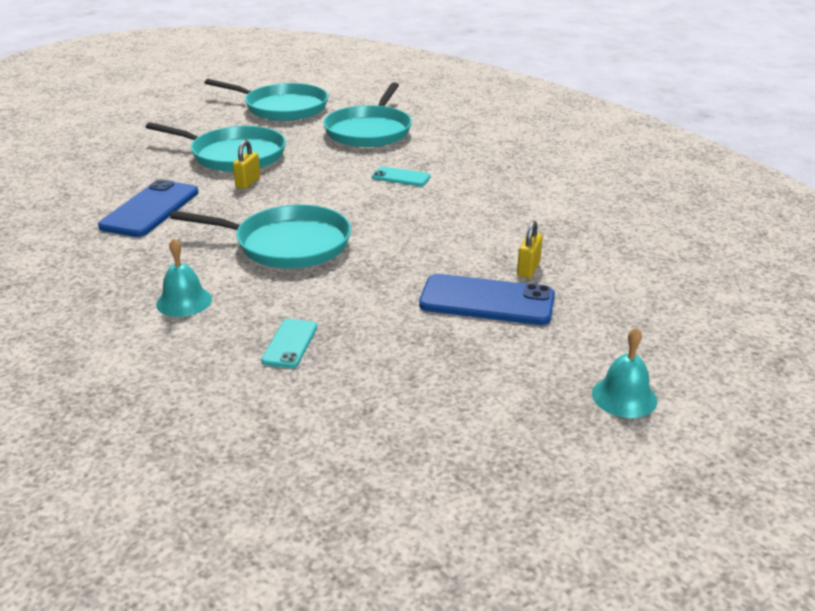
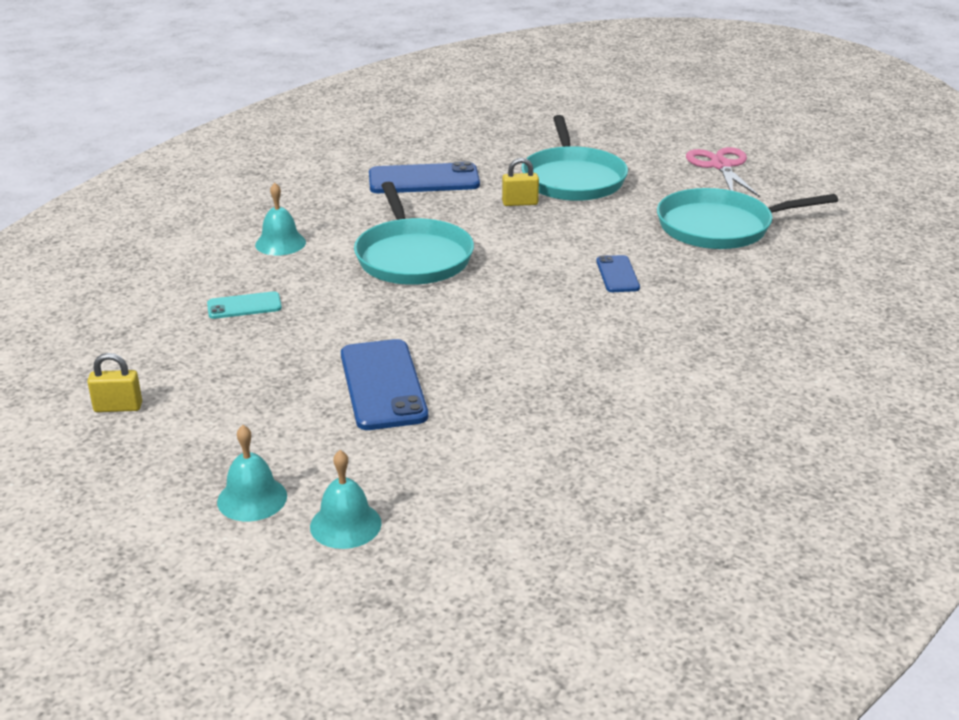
camera: 65 degrees right, 0 degrees up
turquoise pan [205,79,328,121] -> pink scissors [686,147,760,197]
turquoise phone [372,166,430,186] -> blue phone [596,255,640,292]
yellow padlock [517,220,543,278] -> yellow padlock moved to [87,353,142,412]
none -> turquoise bell [310,450,382,549]

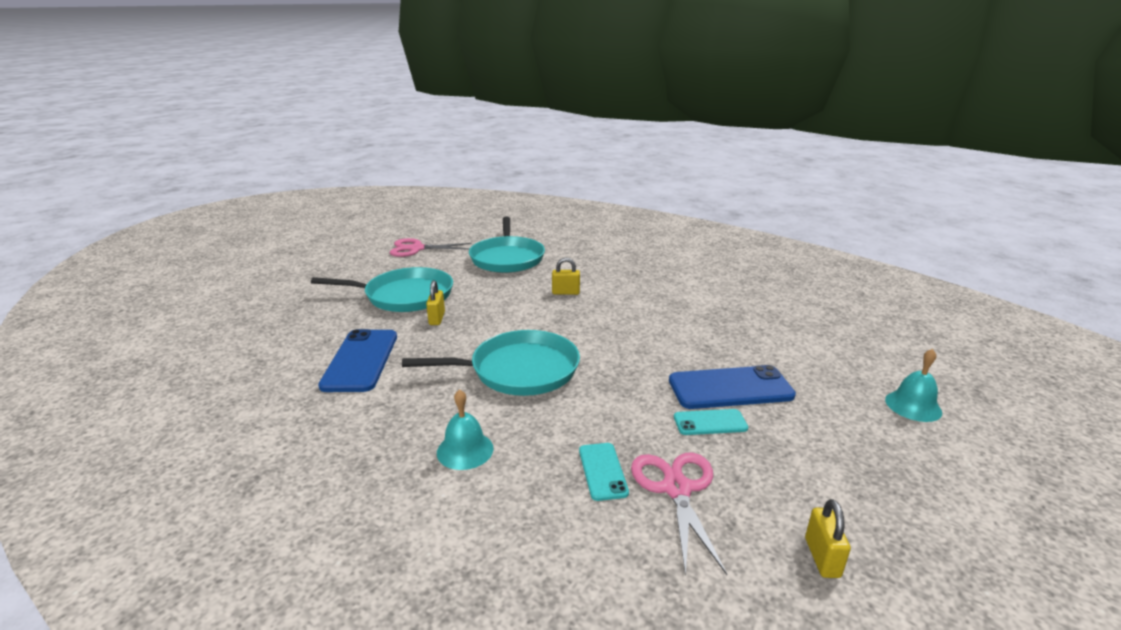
camera: 85 degrees left, 5 degrees down
turquoise bell [217,425,287,521] -> none
blue phone [596,255,640,292] -> yellow padlock [552,258,580,295]
none -> pink scissors [631,453,727,576]
none -> turquoise phone [674,409,748,435]

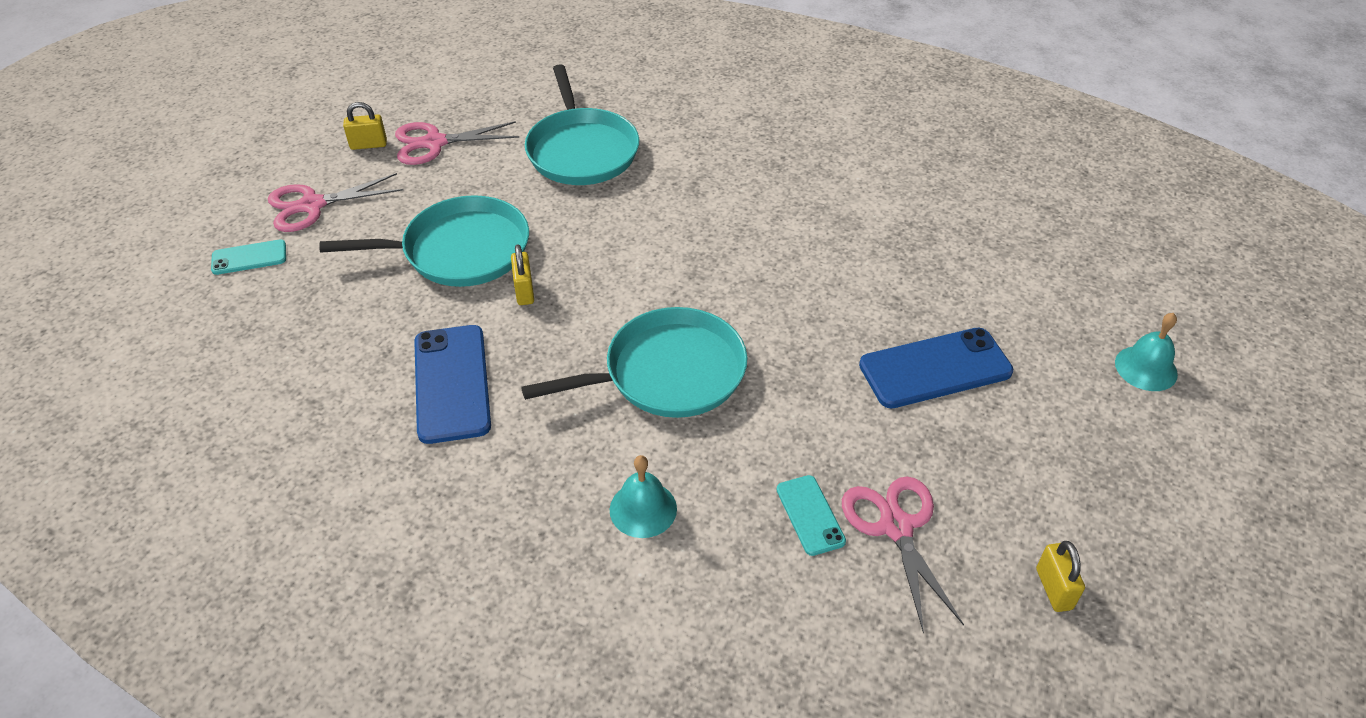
camera: 10 degrees left, 20 degrees up
yellow padlock [552,258,580,295] -> yellow padlock moved to [343,102,387,150]
turquoise phone [674,409,748,435] -> turquoise phone moved to [211,239,286,275]
none -> pink scissors [268,173,403,232]

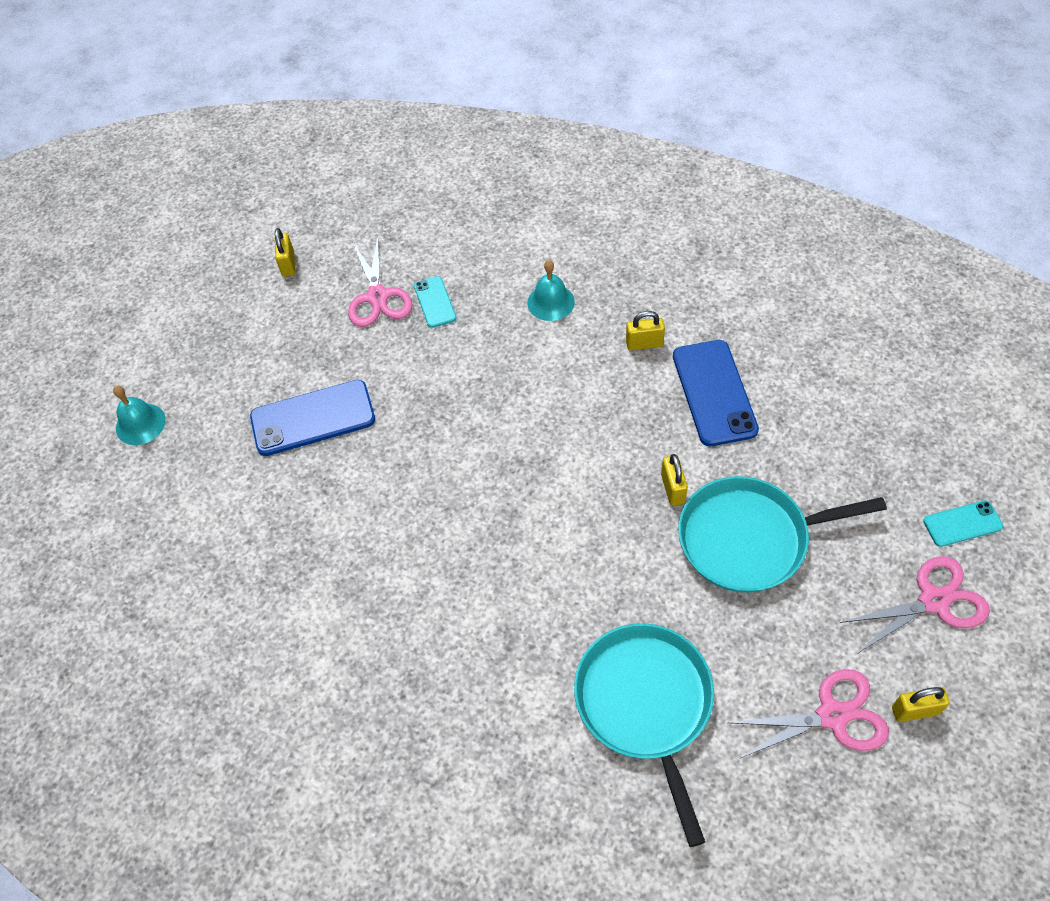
camera: 175 degrees left, 10 degrees up
turquoise pan [521,307,747,418] -> none
none -> yellow padlock [626,311,665,351]

